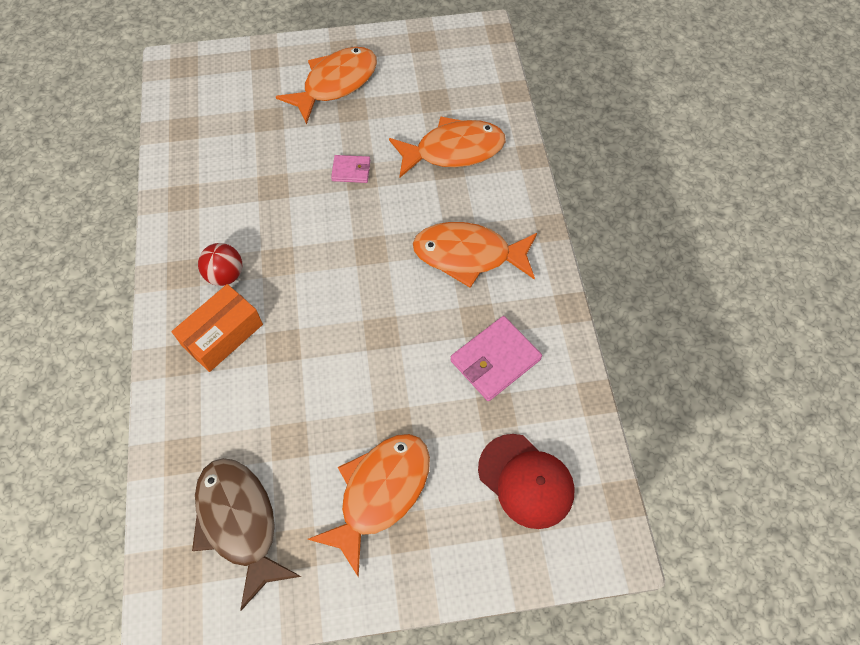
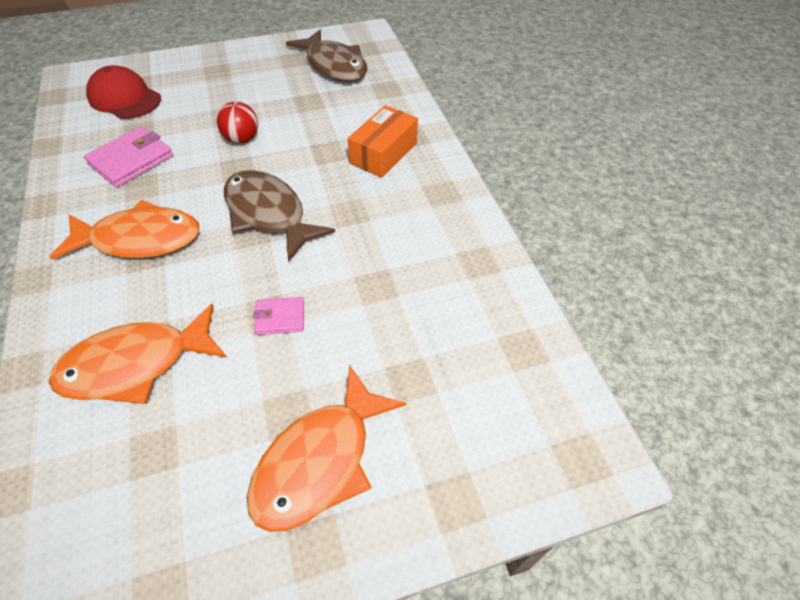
camera: 170 degrees right, 10 degrees down
red ball [198,243,242,286] -> red ball moved to [217,102,258,144]
orange fish [308,434,430,578] -> none
none -> brown fish [224,170,335,262]

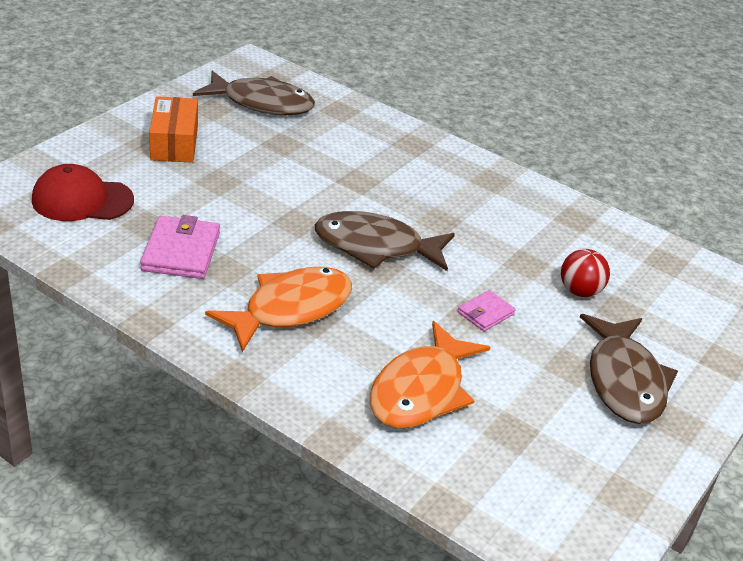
camera: 40 degrees left, 15 degrees down
red ball [217,102,258,144] -> red ball moved to [561,249,610,297]
orange fish [247,365,406,532] -> brown fish [580,314,678,424]
orange box [348,105,418,178] -> orange box moved to [149,96,198,163]

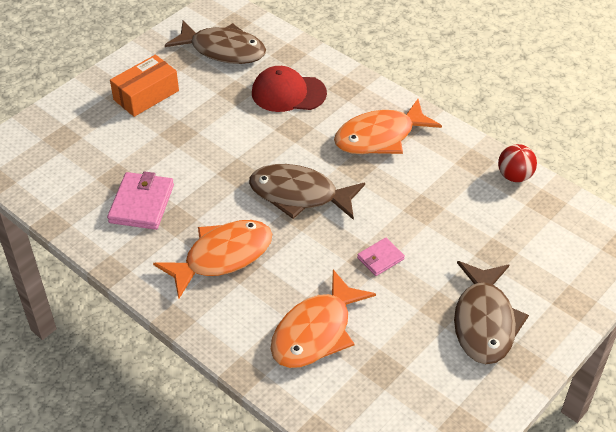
camera: 10 degrees right, 10 degrees up
red cap [32,164,134,221] -> red cap moved to [252,66,327,112]
orange box [149,96,198,163] -> orange box turned 45 degrees clockwise [110,55,179,117]
red ball [561,249,610,297] -> red ball moved to [498,144,537,182]
none -> orange fish [334,99,442,154]

